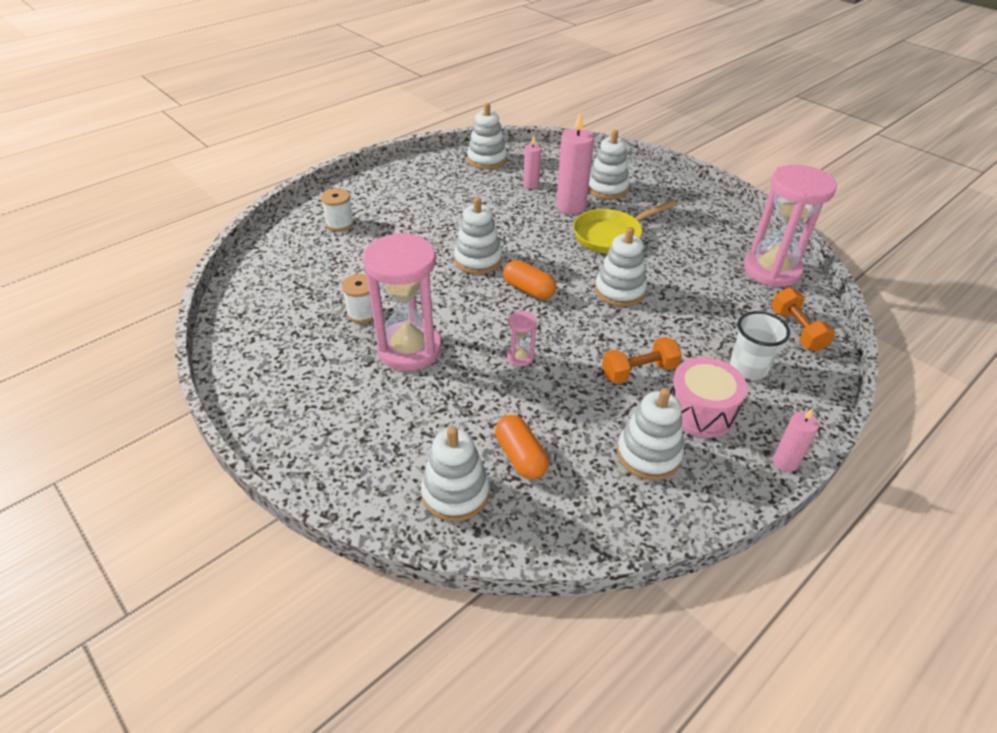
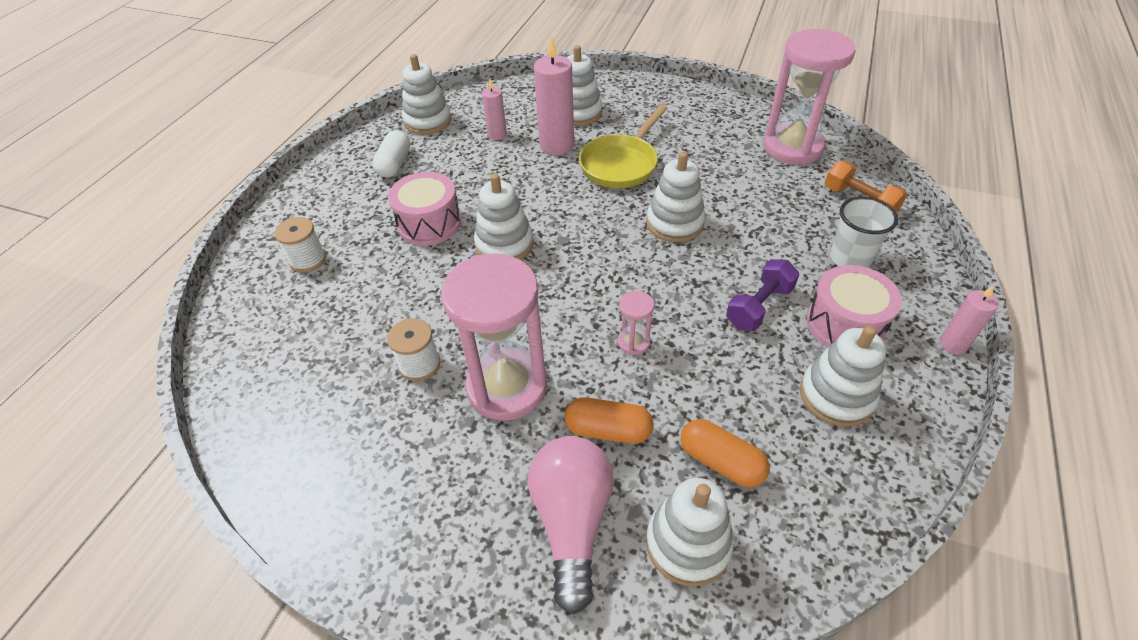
camera: 25 degrees left, 5 degrees up
orange capsule [503,260,556,300] -> orange capsule moved to [564,398,653,444]
orange dumbbell [602,337,682,384] -> purple dumbbell [726,259,800,331]
none -> white capsule [372,130,411,178]
none -> pink drum [388,172,461,245]
none -> pink light bulb [528,436,614,614]

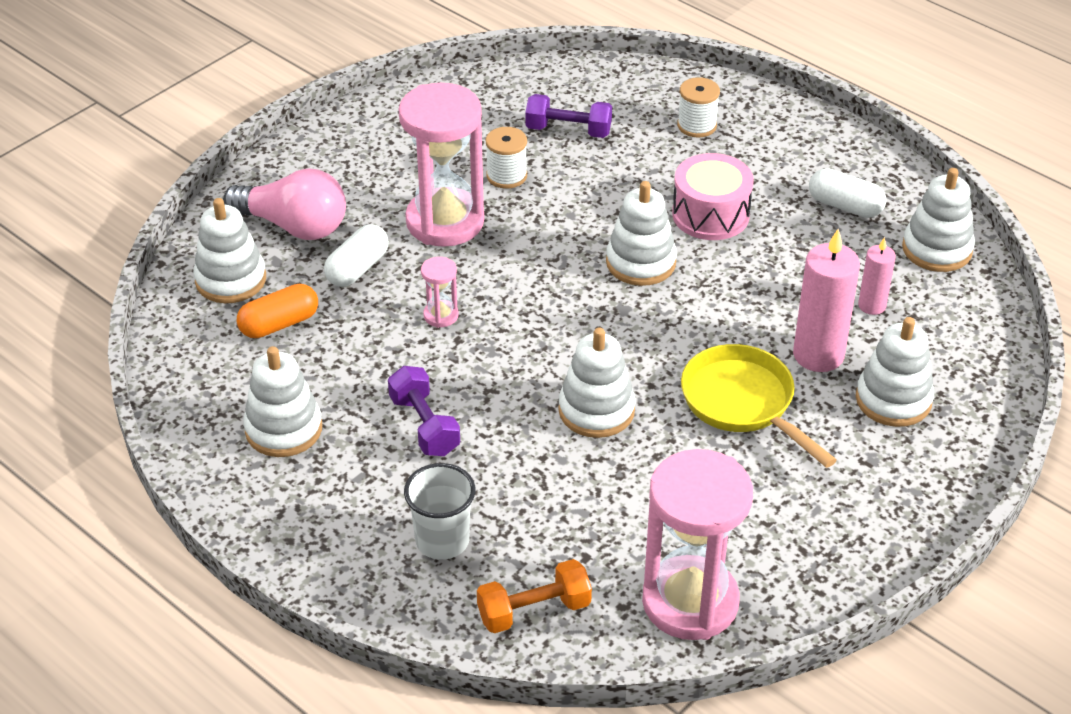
camera: 110 degrees right, 5 degrees down
orange capsule [564,398,653,444] -> white capsule [324,224,389,287]
pink drum [806,265,902,348] -> none
pink candle [940,285,999,354] -> none
none -> purple dumbbell [525,94,612,138]

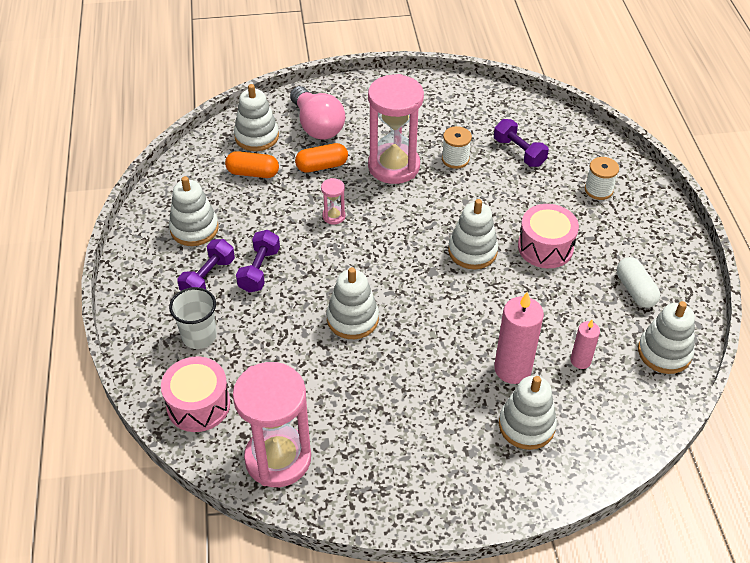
camera: 40 degrees right, 5 degrees up
white capsule [324,224,389,287] -> orange capsule [295,143,348,173]
orange dumbbell [477,559,592,633] -> pink drum [161,357,230,432]
yellow pan [681,344,837,468] -> none
none -> purple dumbbell [177,239,235,291]

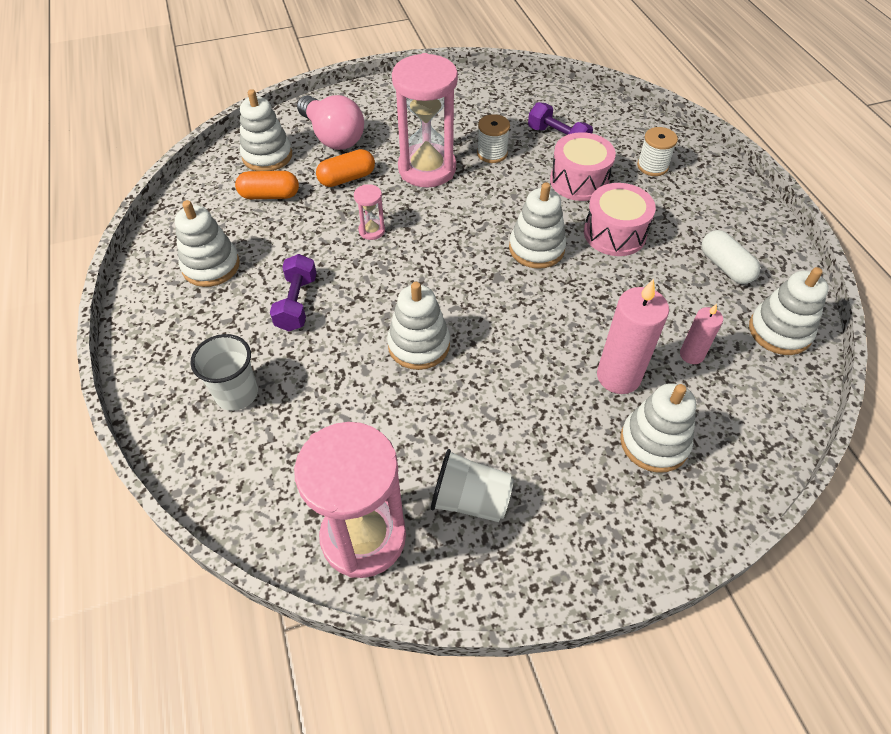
camera: 10 degrees left, 5 degrees up
pink drum [161,357,230,432] -> pink drum moved to [550,132,616,201]
purple dumbbell [177,239,235,291] -> none
none -> white cup [431,449,514,522]

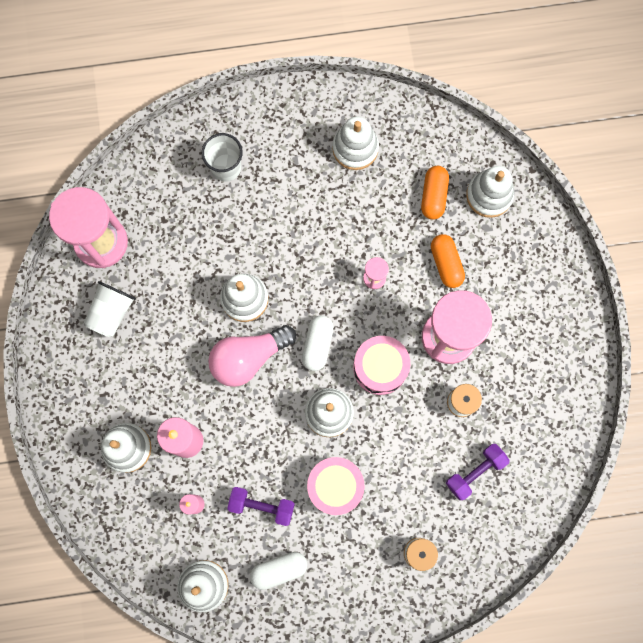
camera: 100 degrees right, 25 degrees up
purple dumbbell [270,254,316,331] -> purple dumbbell moved to [227,487,295,526]
pink light bulb [297,95,364,150] -> pink light bulb moved to [208,325,296,387]
pink drum [550,132,616,201] -> pink drum moved to [353,336,410,395]
none -> white capsule [302,315,333,371]

